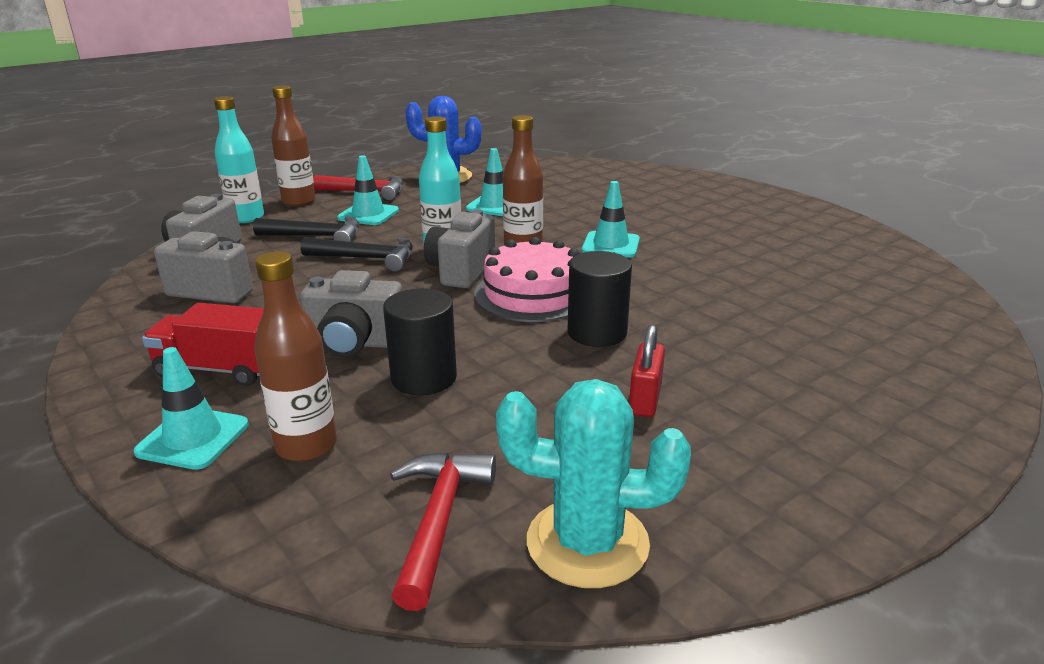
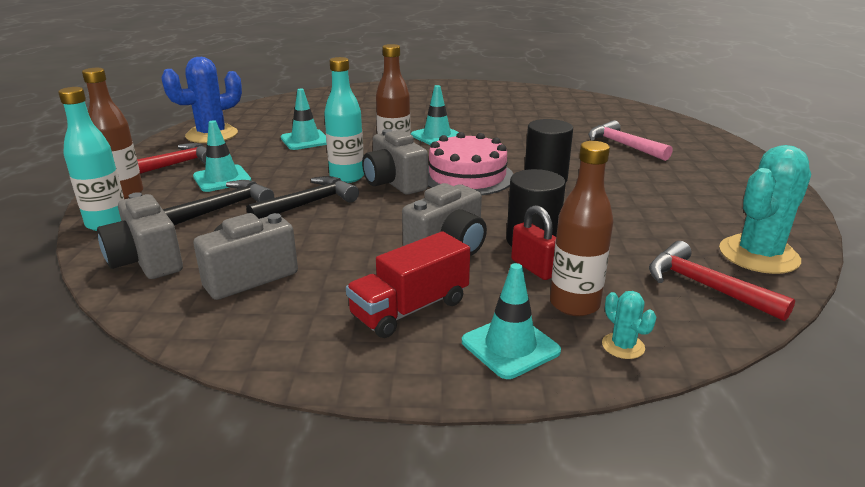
camera: 50 degrees left, 0 degrees up
red padlock [629,324,665,417] -> red padlock moved to [511,205,556,280]
none -> pink hammer [588,120,673,161]
none -> turquoise cactus [602,291,656,359]

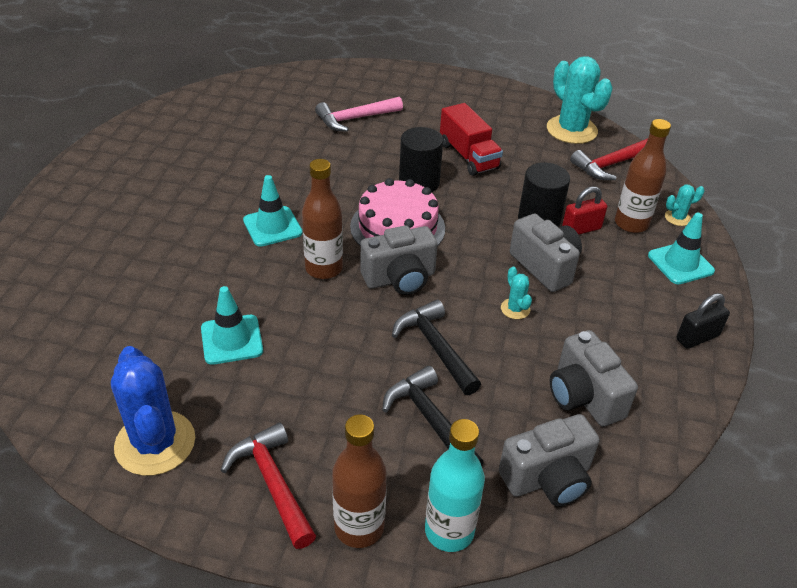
camera: 80 degrees left, 15 degrees up
turquoise traffic cone [193,120,251,192] -> none
turquoise bottle [324,57,364,183] -> none
red truck [346,231,470,338] -> red truck moved to [440,103,503,176]
none -> turquoise cactus [501,267,532,319]
none -> black padlock [676,293,730,349]

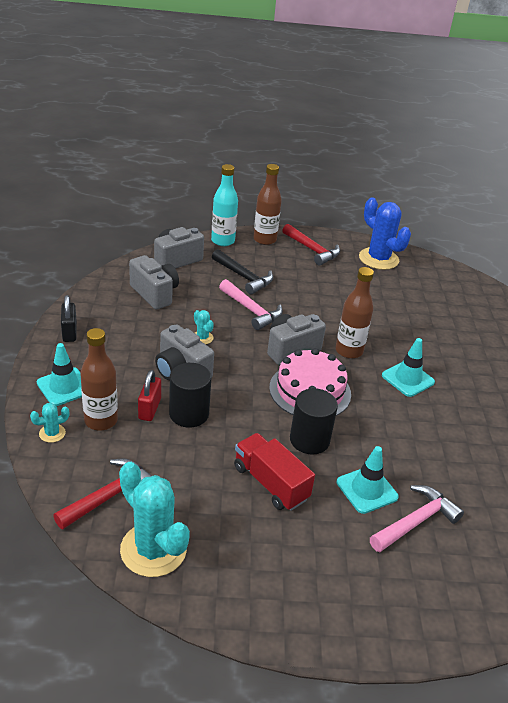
camera: 165 degrees right, 5 degrees down
turquoise traffic cone [201,286,263,365] -> turquoise traffic cone moved to [337,446,399,514]
black hammer [392,300,481,395] -> pink hammer [219,279,283,330]
red padlock [562,186,607,235] -> red padlock turned 45 degrees counterclockwise [138,370,161,421]
black padlock [676,293,730,349] -> black padlock turned 60 degrees counterclockwise [61,295,77,342]

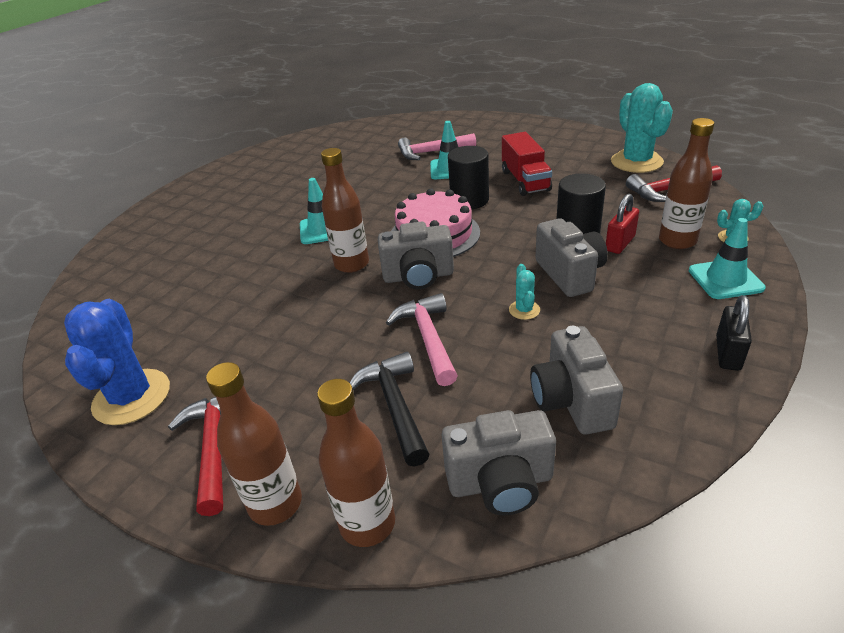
camera: 145 degrees left, 0 degrees up
turquoise bottle [211,164,238,246] -> brown bottle [317,379,395,547]

